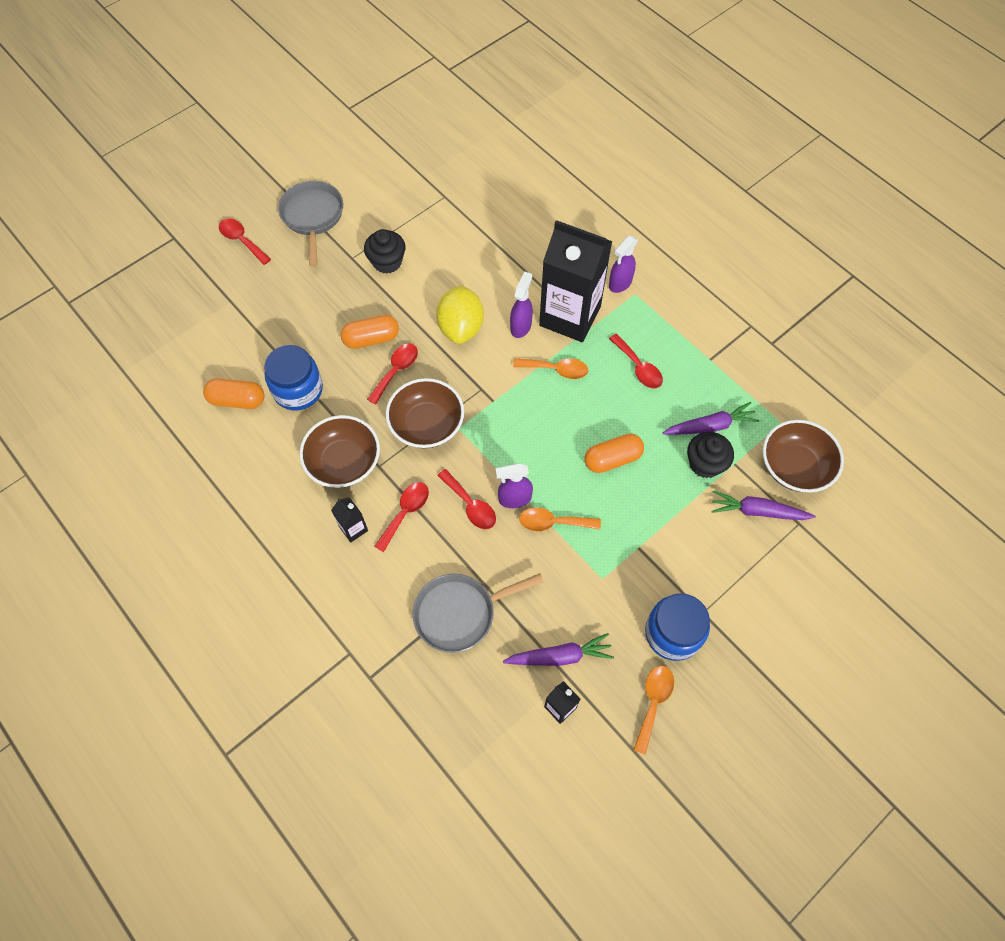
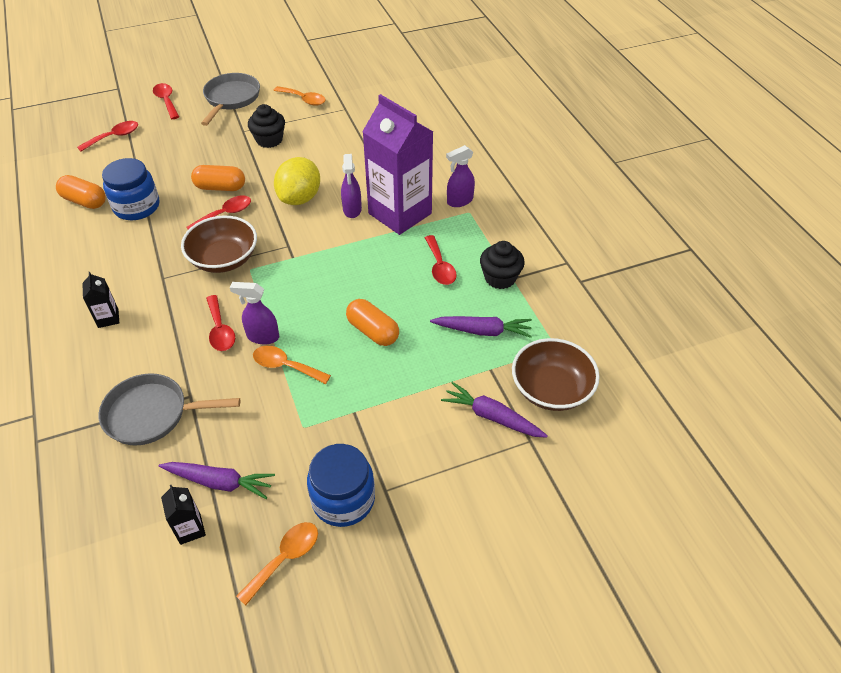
camera: 20 degrees right, 15 degrees down
brown bowl [299,415,380,488] -> none
red spoon [374,482,429,552] -> red spoon moved to [77,121,138,152]
purple spray bottle [510,272,533,338] -> purple spray bottle turned 135 degrees clockwise [341,154,362,218]
orange spoon [513,358,588,379] -> orange spoon moved to [273,86,326,106]
black carton [539,220,612,342] -> purple carton [362,94,433,235]
orange capsule [584,434,644,473] -> orange capsule turned 45 degrees clockwise [346,299,399,346]
black cupcake [687,432,734,478] -> black cupcake moved to [480,241,525,289]

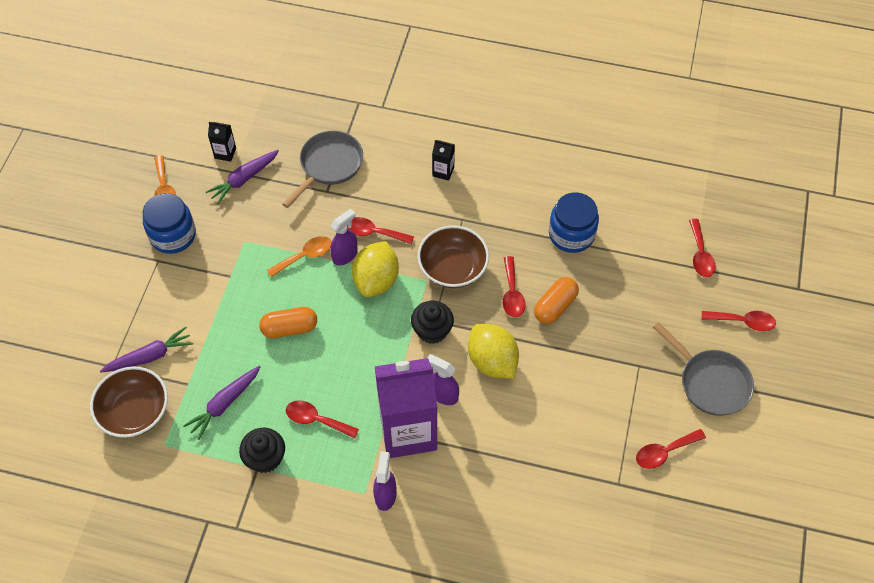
camera: 125 degrees right, 10 degrees up
orange capsule [56,175,106,209] -> none
black cupcake [248,104,285,148] -> black cupcake moved to [411,301,454,344]
orange spoon [273,86,326,106] -> red spoon [636,429,706,469]
none -> yellow lemon [352,241,399,297]

